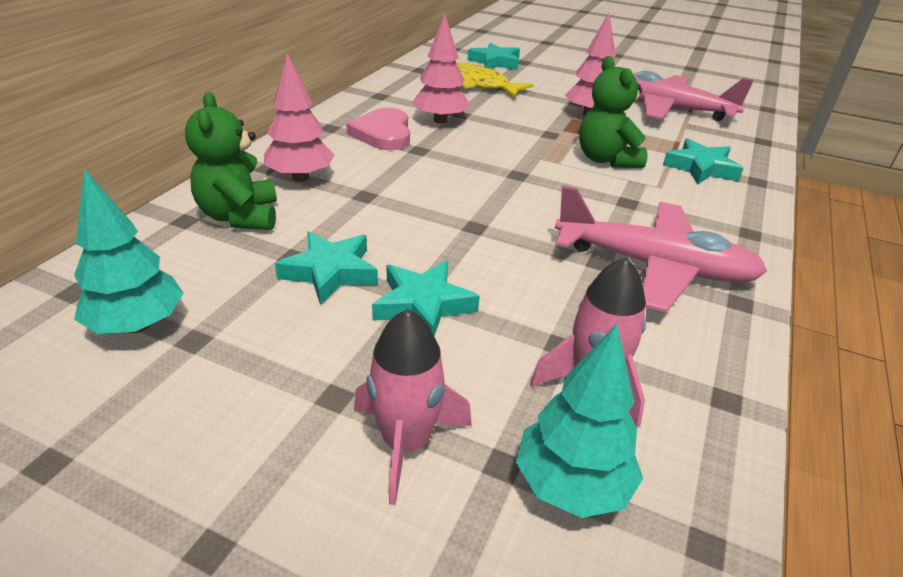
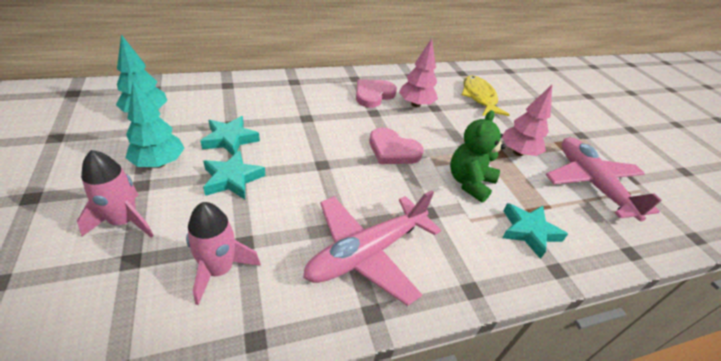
camera: 45 degrees right, 5 degrees up
green teddy bear [185,92,277,230] -> none
pink tree [264,54,335,182] -> none
turquoise star [468,42,520,70] -> none
turquoise tree [516,324,643,518] -> turquoise tree moved to [126,81,184,167]
pink plane [555,186,767,312] -> pink plane turned 75 degrees clockwise [303,190,441,306]
none -> pink heart [369,127,424,164]

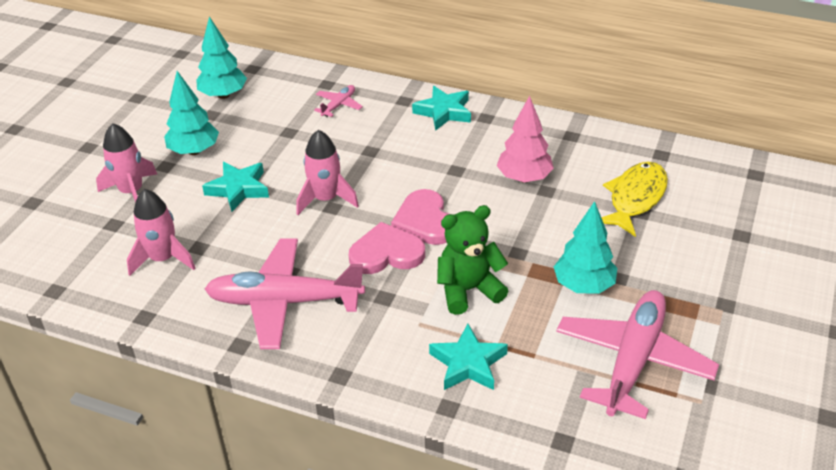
camera: 45 degrees right, 0 degrees up
turquoise star [201,116,260,156] -> turquoise star moved to [412,86,471,131]
pink heart [356,79,397,108] -> pink heart moved to [349,222,425,274]
pink tree [502,85,552,156] -> turquoise tree [554,201,617,294]
none -> pink rocket [296,130,359,215]
none -> pink plane [314,85,363,117]

